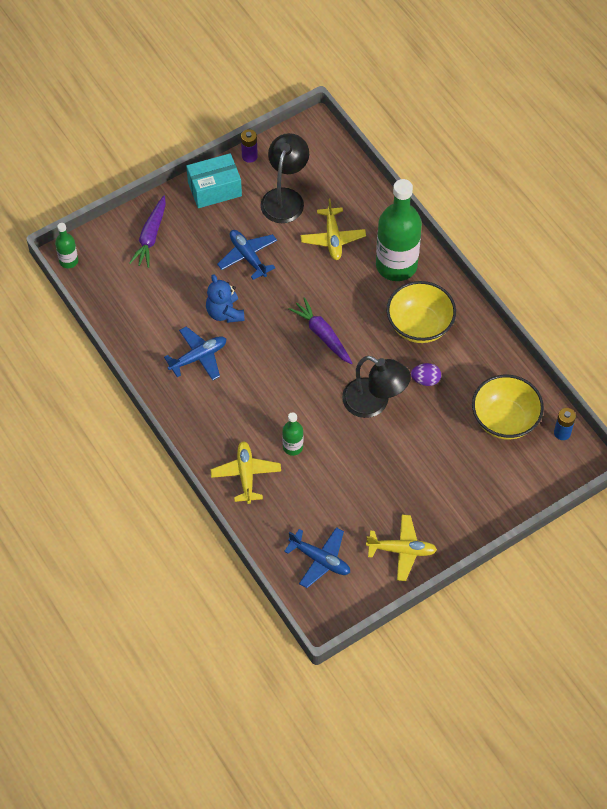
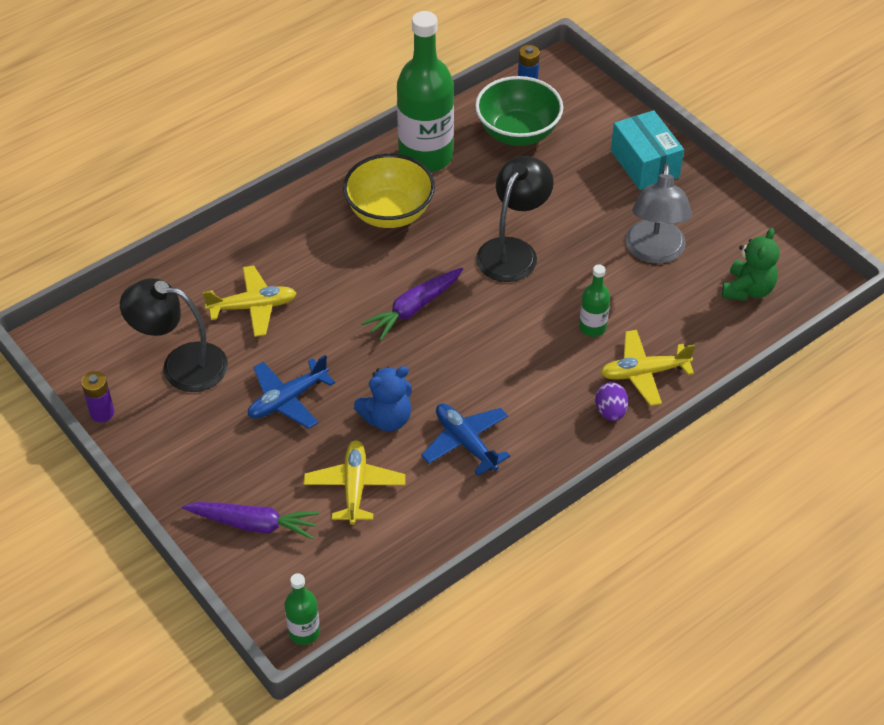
camera: 95 degrees left, 10 degrees down
turquoise box [186,153,242,208] -> turquoise box moved to [611,110,684,190]
blue plane [284,527,350,588] -> green teddy bear [722,228,780,301]
yellow plane [366,515,437,581] -> yellow plane moved to [304,440,405,525]
green bottle [376,179,422,281] -> green bottle moved to [397,11,454,172]
purple egg [411,363,441,386] -> purple egg moved to [595,382,628,421]
yellow bowl [472,375,544,440] -> green bowl [475,76,563,146]
none -> grey lamp [625,164,692,264]

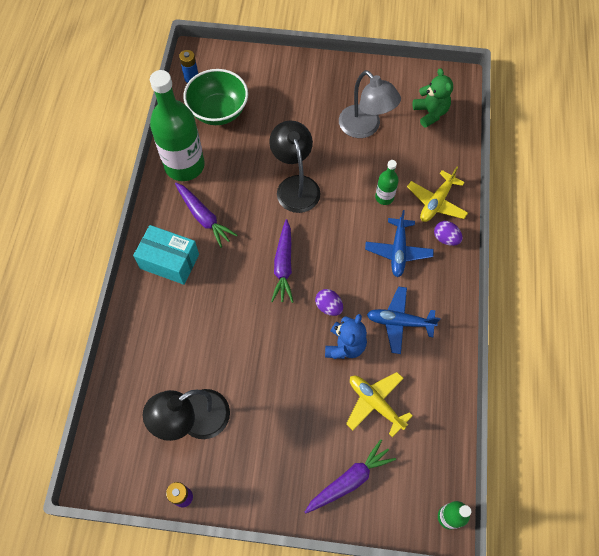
camera: 45 degrees left, 15 degrees up
yellow plane [203,266,296,337] -> none
blue plane [248,355,335,429] -> blue plane moved to [365,210,434,277]
yellow bowl [343,154,435,228] -> purple carrot [175,183,237,248]
turquoise box [611,110,684,190] -> turquoise box moved to [133,225,199,285]
none -> purple egg [315,289,343,316]

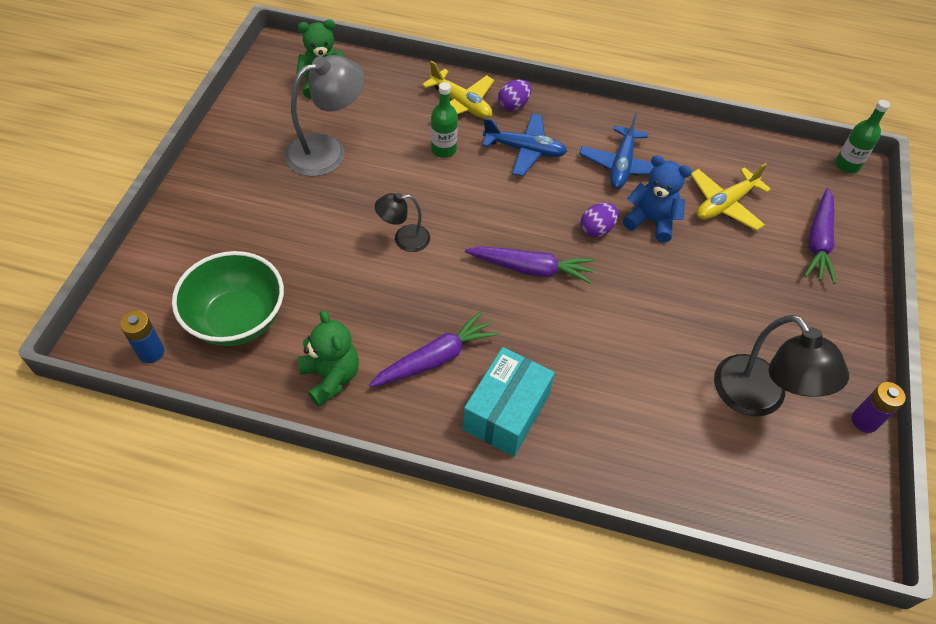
camera: 85 degrees left, 10 degrees down
green bottle [150,70,205,181] -> green teddy bear [298,310,359,407]
black lamp [269,120,320,213] -> black lamp [375,193,430,252], size x0.56
purple carrot [305,439,396,513] -> purple carrot turned 135 degrees counterclockwise [804,188,836,284]

